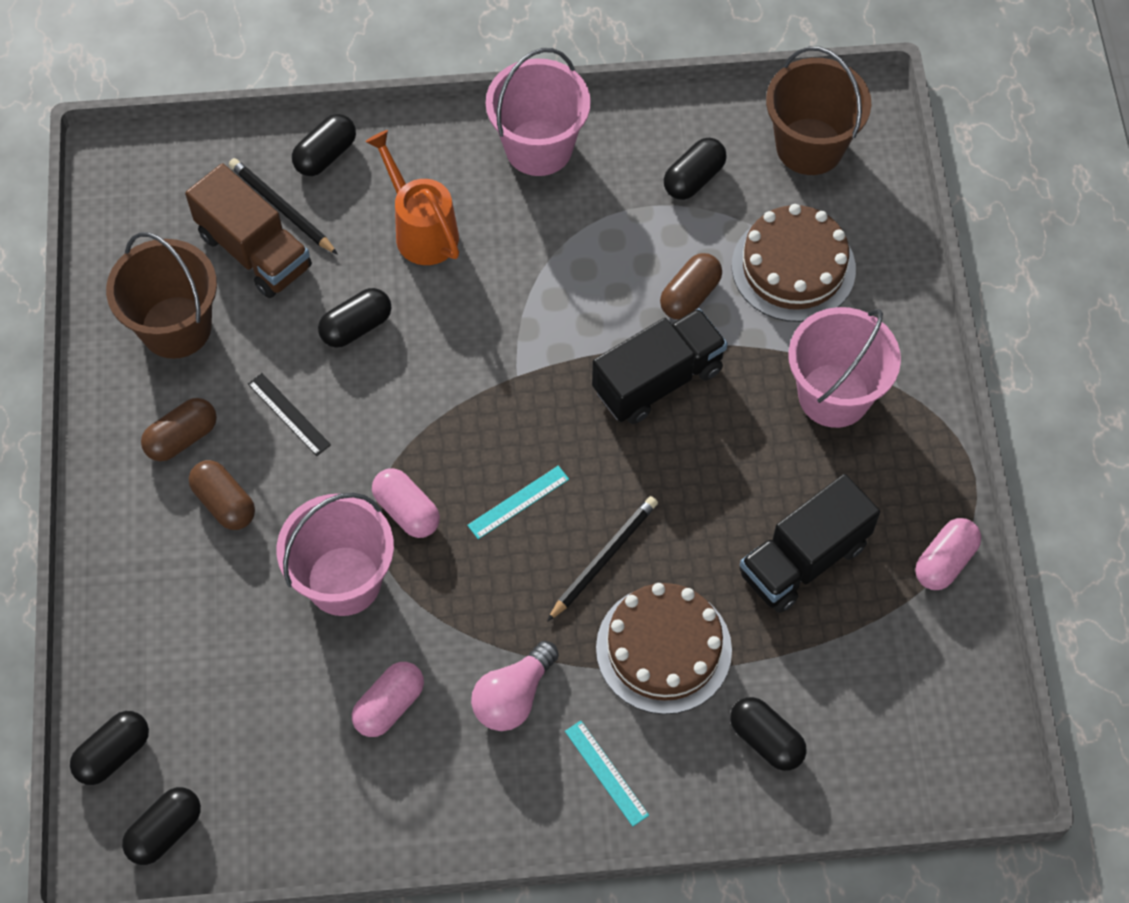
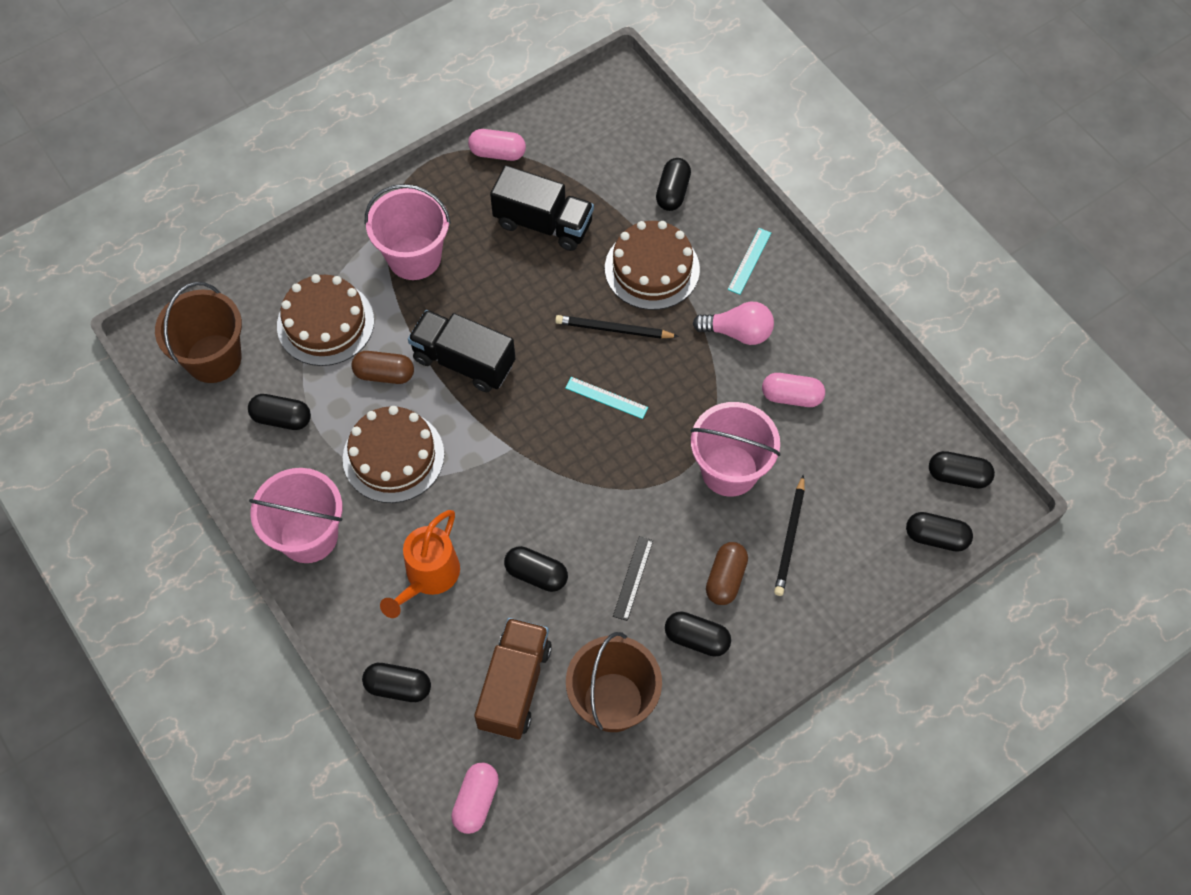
camera: 120 degrees left, 0 degrees up
brown capsule [141,398,217,462] -> black capsule [665,611,731,657]
black pencil [229,158,338,255] -> black pencil moved to [774,475,805,596]
pink capsule [372,468,440,538] -> pink capsule moved to [451,763,499,834]
none -> brown cake [343,406,444,503]

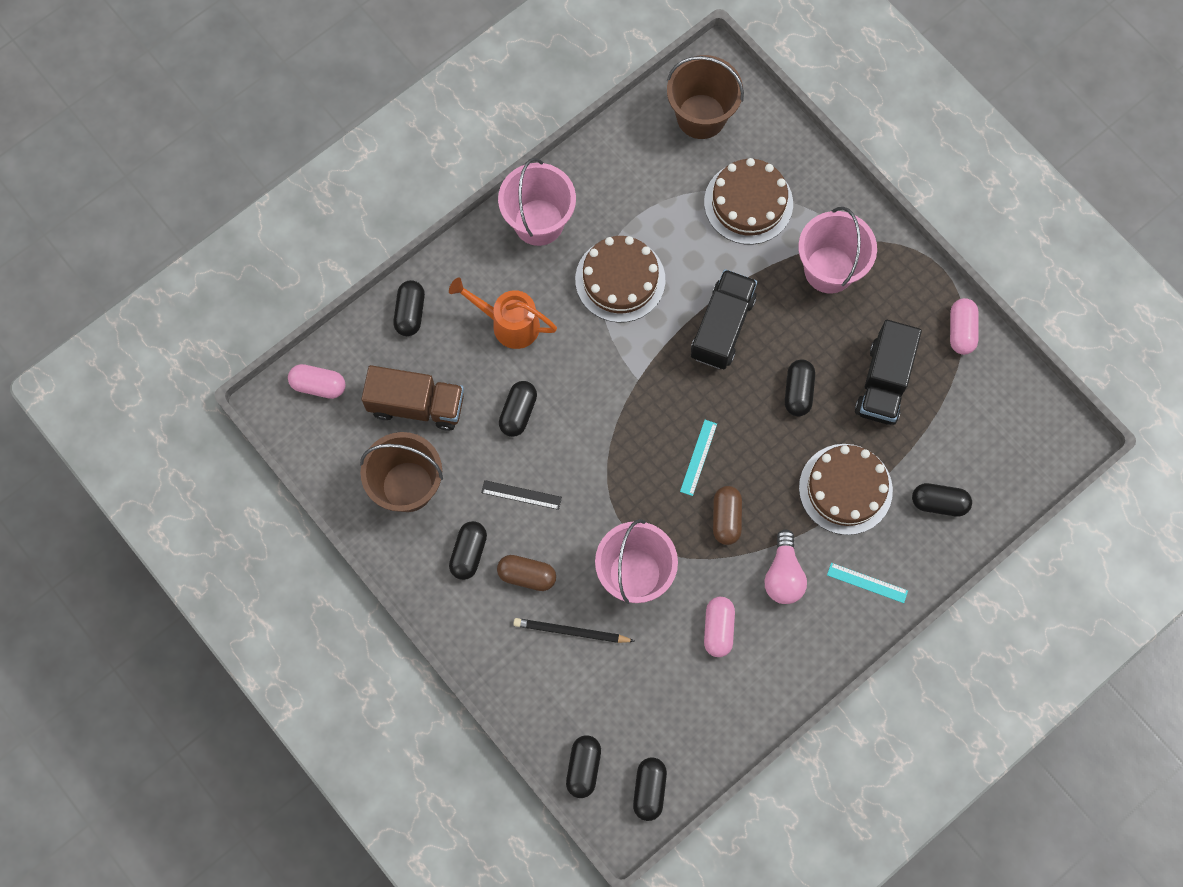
camera: 85 degrees right, 10 degrees up
black capsule [248,394,311,430] -> black capsule moved to [785,359,815,416]
brown capsule [351,351,414,384] -> brown capsule moved to [713,486,742,545]
black pencil [555,315,679,339] -> none

